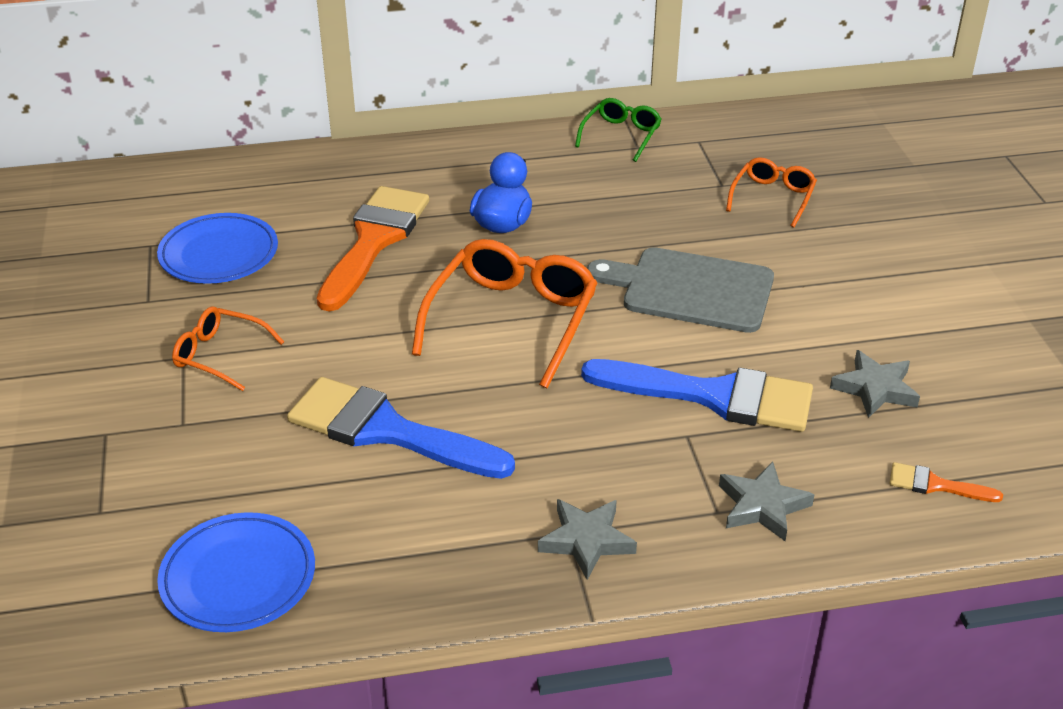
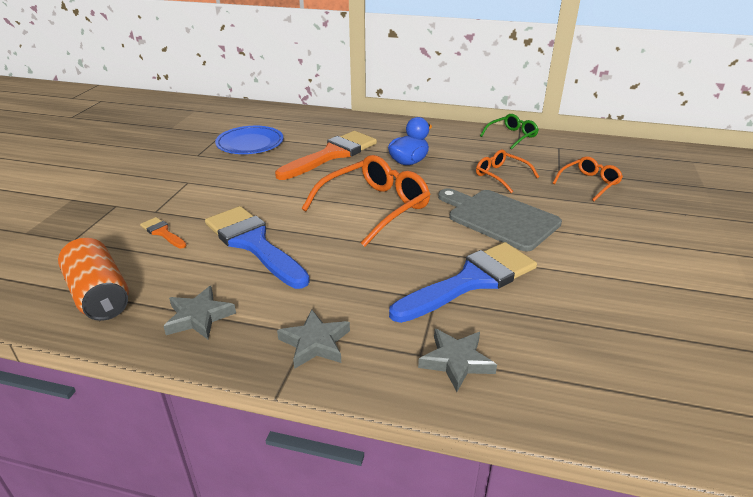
camera: 25 degrees right, 5 degrees down
blue plate [157,512,315,632] -> orange can [58,238,129,321]
orange glasses [172,306,284,391] -> orange glasses moved to [476,149,539,193]
blue brush [581,359,813,432] -> blue brush turned 75 degrees counterclockwise [389,242,537,323]
grey star [830,350,920,418] -> grey star moved to [163,286,236,339]
orange brush [889,462,1003,502] -> orange brush moved to [140,217,187,249]

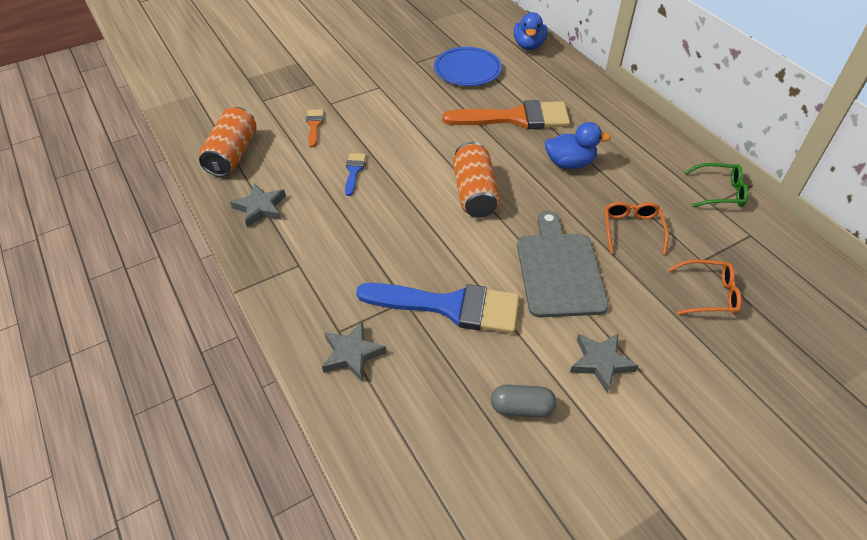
camera: 45 degrees right, 15 degrees up
blue brush [205,206,310,289] -> blue brush [345,153,366,196], size x0.44
grey star [277,309,350,369] -> grey star moved to [570,334,639,393]
orange glasses [302,155,430,247] -> orange can [453,142,500,218]
none -> grey capsule [491,384,556,418]
none -> blue duck [514,12,547,50]

